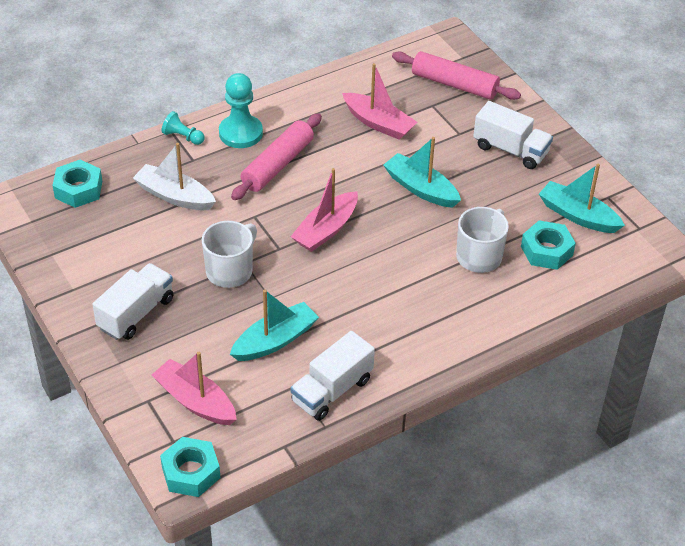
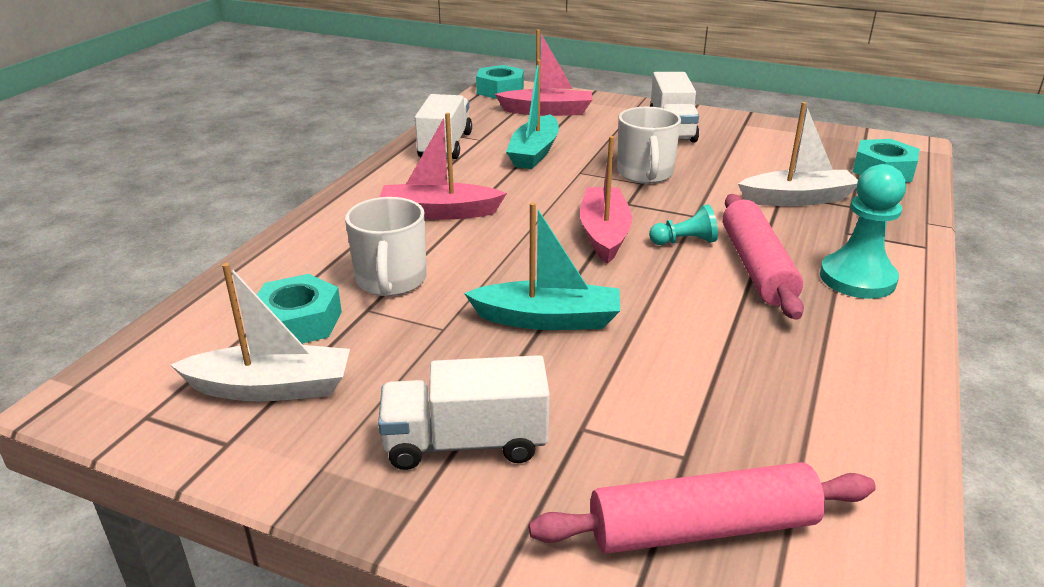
camera: 145 degrees right, 15 degrees down
turquoise pawn [161,111,204,145] -> turquoise pawn moved to [649,205,718,245]
pink boat [342,63,417,140] -> pink boat moved to [380,113,507,220]
turquoise boat [539,164,625,233] -> white boat [171,263,350,401]

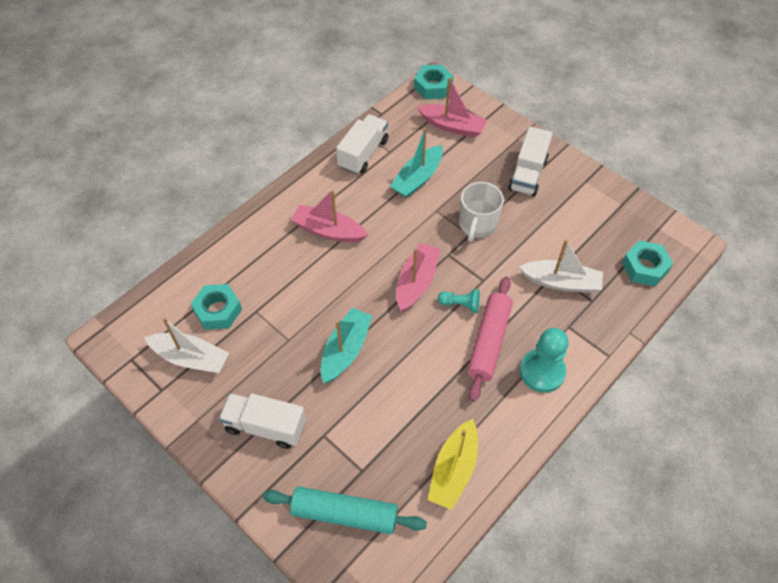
camera: 20 degrees right, 25 degrees up
white mug [345,197,427,296] -> none
turquoise boat [464,202,620,330] -> turquoise boat turned 90 degrees counterclockwise [321,308,372,383]
pink rolling pin [529,462,876,554] -> turquoise rolling pin [263,486,427,534]
none -> yellow boat [428,419,478,510]

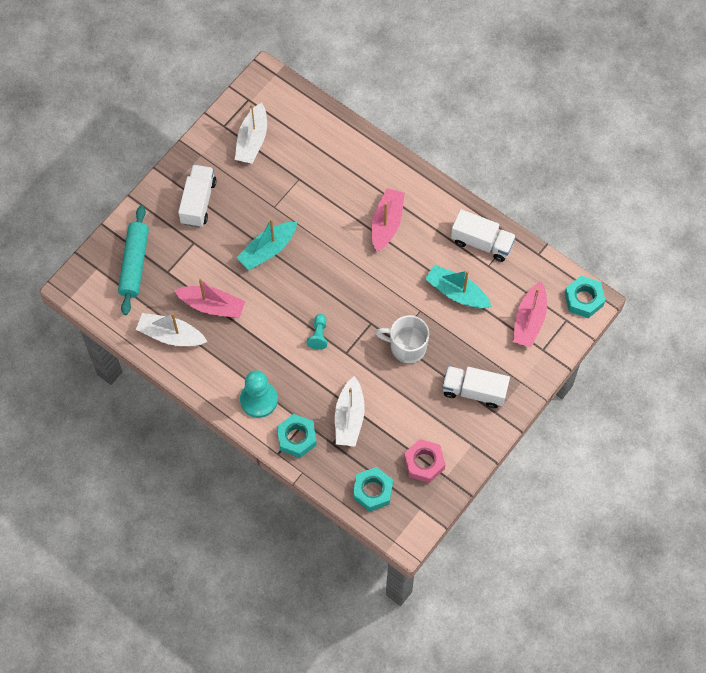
camera: 85 degrees right, 10 degrees up
turquoise nut [191,284,242,330] -> turquoise nut moved to [277,414,317,458]
turquoise boat [321,308,372,383] -> turquoise boat turned 120 degrees clockwise [236,219,297,271]
pink boat [397,243,440,312] -> pink boat moved to [174,278,246,318]
yellow boat [428,419,478,510] -> white boat [136,313,207,346]
pink rolling pin [467,277,513,402] -> none
none -> pink nut [404,439,445,483]

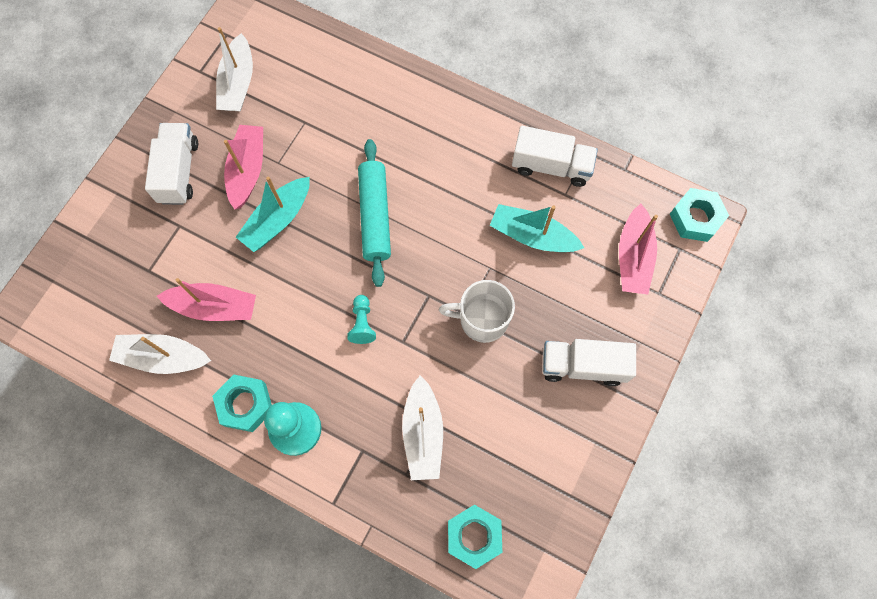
camera: 10 degrees left, 5 degrees up
turquoise rolling pin [118,205,149,315] -> turquoise rolling pin moved to [358,139,391,287]
turquoise nut [277,414,317,458] -> turquoise nut moved to [212,374,272,432]
pink boat [371,188,405,252] -> pink boat moved to [224,125,263,210]
pink nut [404,439,445,483] -> none

